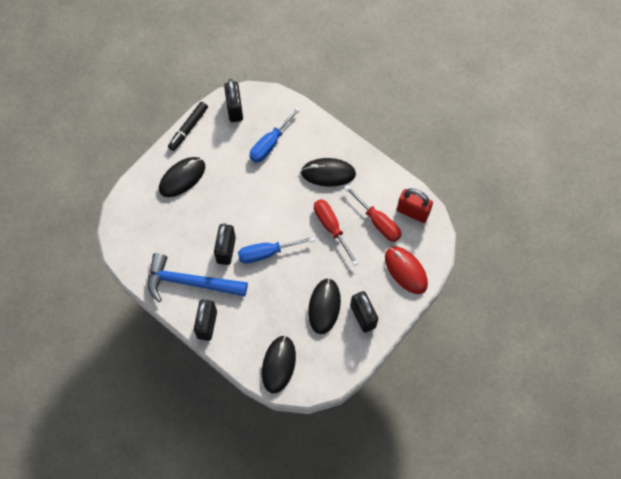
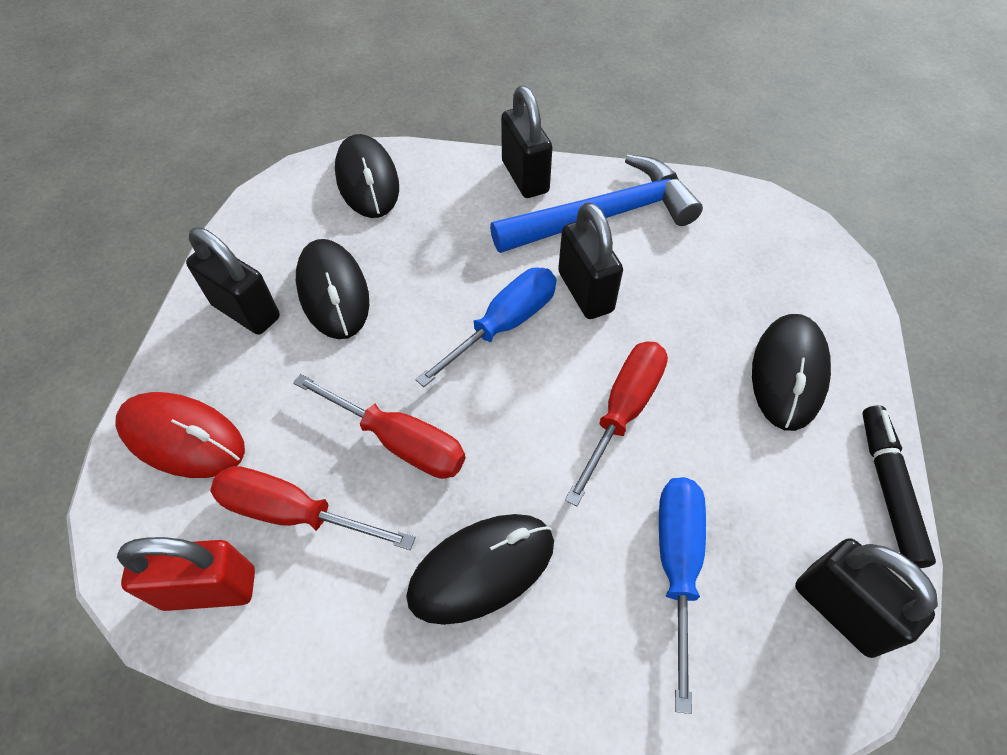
camera: 150 degrees right, 10 degrees down
none -> red screwdriver [565,341,668,506]

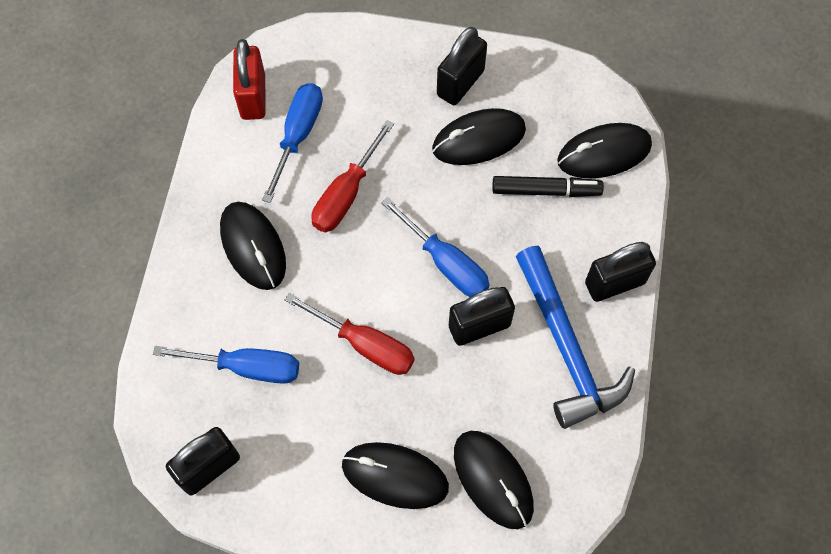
camera: 90 degrees right, 10 degrees up
red mouse [115,392,245,478] -> none
red screwdriver [210,466,416,550] -> blue screwdriver [262,83,323,203]
black marker [862,405,936,568] -> black marker moved to [492,176,604,197]
none -> black mouse [454,431,534,529]

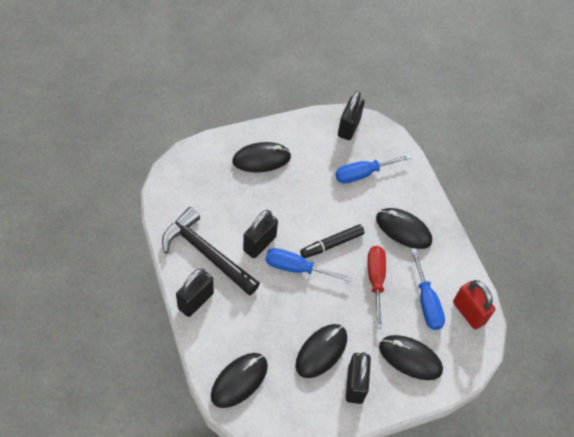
camera: 145 degrees right, 10 degrees down
red screwdriver [285,293,415,375] -> none
black mouse [454,431,534,529] -> black mouse moved to [379,335,443,380]
black marker [492,176,604,197] -> black marker moved to [300,225,364,258]
blue hammer [516,246,635,429] -> black hammer [162,207,260,296]

